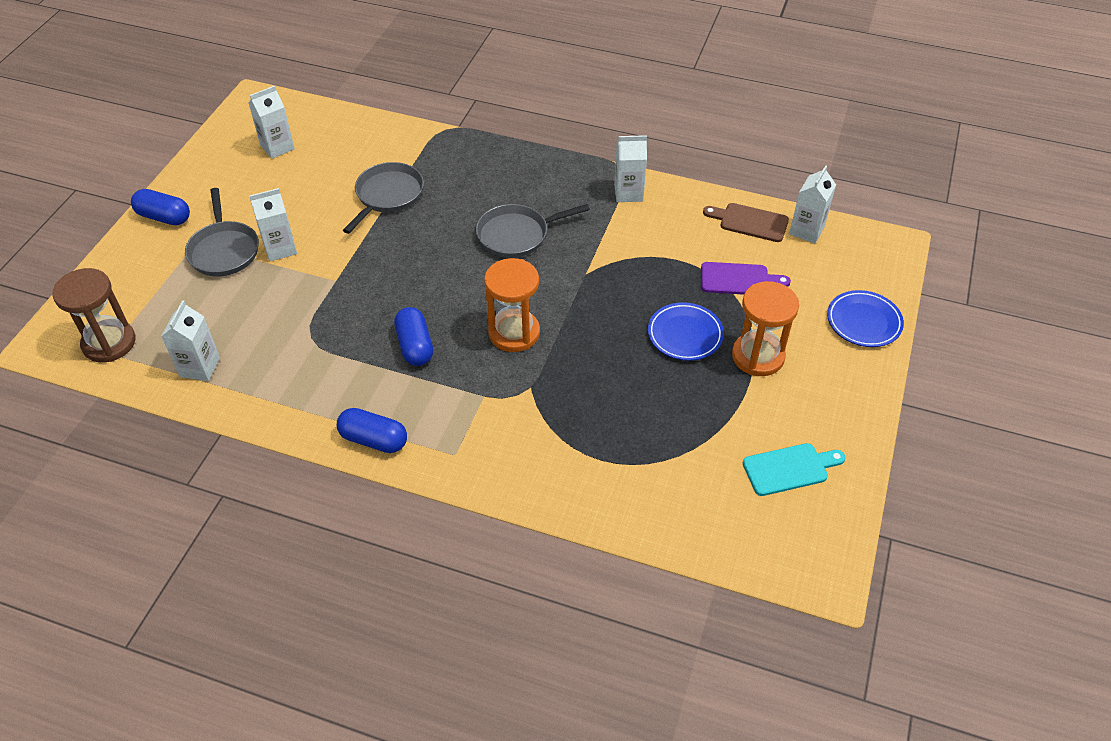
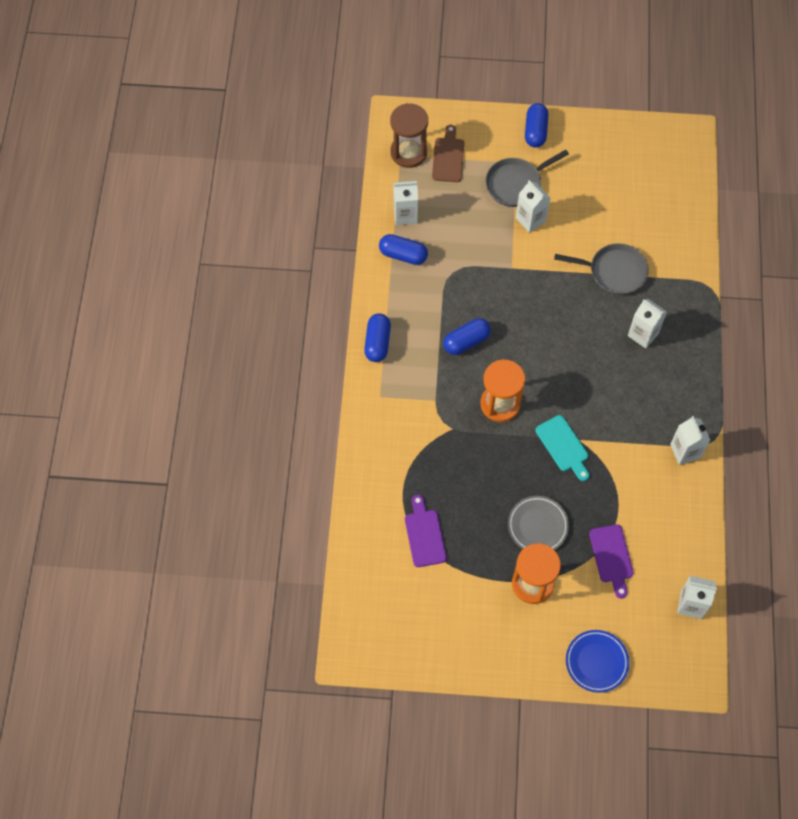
camera: 75 degrees right, 15 degrees up
white carton [249,85,295,159] -> white carton moved to [628,299,667,349]
grey pan [476,204,590,258] -> none
blue plate [648,302,724,361] -> grey plate [508,496,569,550]
brown cutting board [703,203,789,242] -> brown cutting board moved to [432,125,464,182]
turquoise cutting board [743,443,846,496] -> turquoise cutting board moved to [536,415,589,481]
none -> blue capsule [379,234,428,265]
none -> purple cutting board [405,495,446,567]

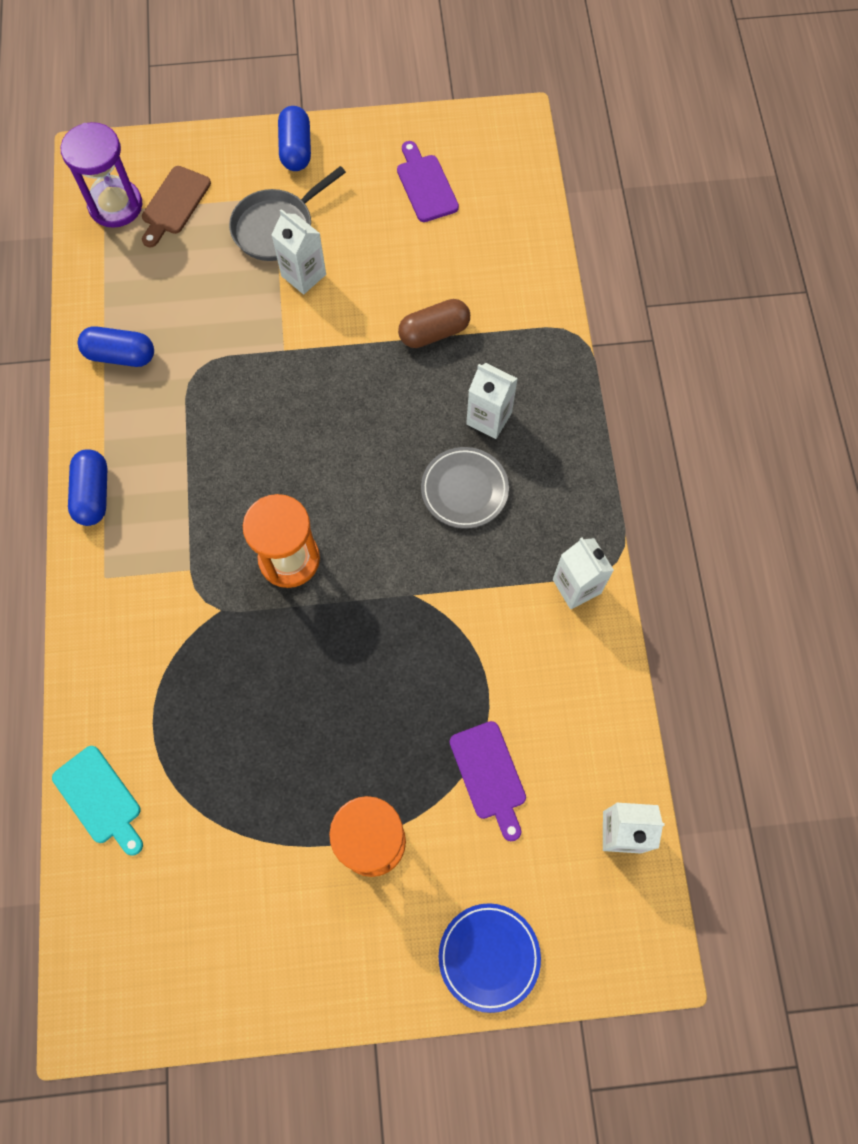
camera: 10 degrees left, 5 degrees up
brown hourglass [390,103,428,168] -> purple hourglass [61,122,142,228]
white carton [393,181,418,225] -> none
purple cutting board [405,495,446,567] -> purple cutting board moved to [397,141,459,222]
brown cutting board [432,125,464,182] -> brown cutting board turned 150 degrees counterclockwise [142,166,211,247]
blue capsule [443,318,491,355] -> none
grey plate [508,496,569,550] -> grey plate moved to [421,447,509,529]
turquoise cutting board [536,415,589,481] -> turquoise cutting board moved to [52,746,143,856]
grey pan [554,243,649,295] -> brown capsule [398,299,470,348]

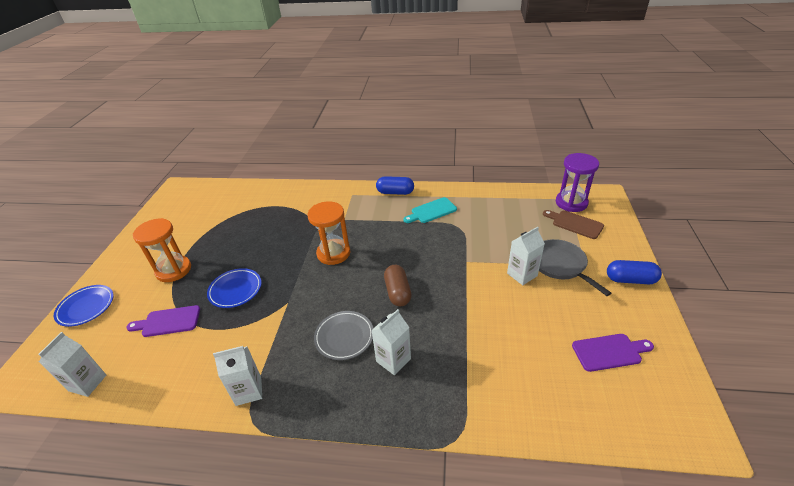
camera: 105 degrees right, 30 degrees down
turquoise cutting board [52,746,143,856] -> turquoise cutting board moved to [403,197,457,223]
blue capsule [78,326,154,367] -> none
brown capsule [398,299,470,348] -> brown capsule moved to [384,265,412,306]
none -> blue plate [207,268,262,308]

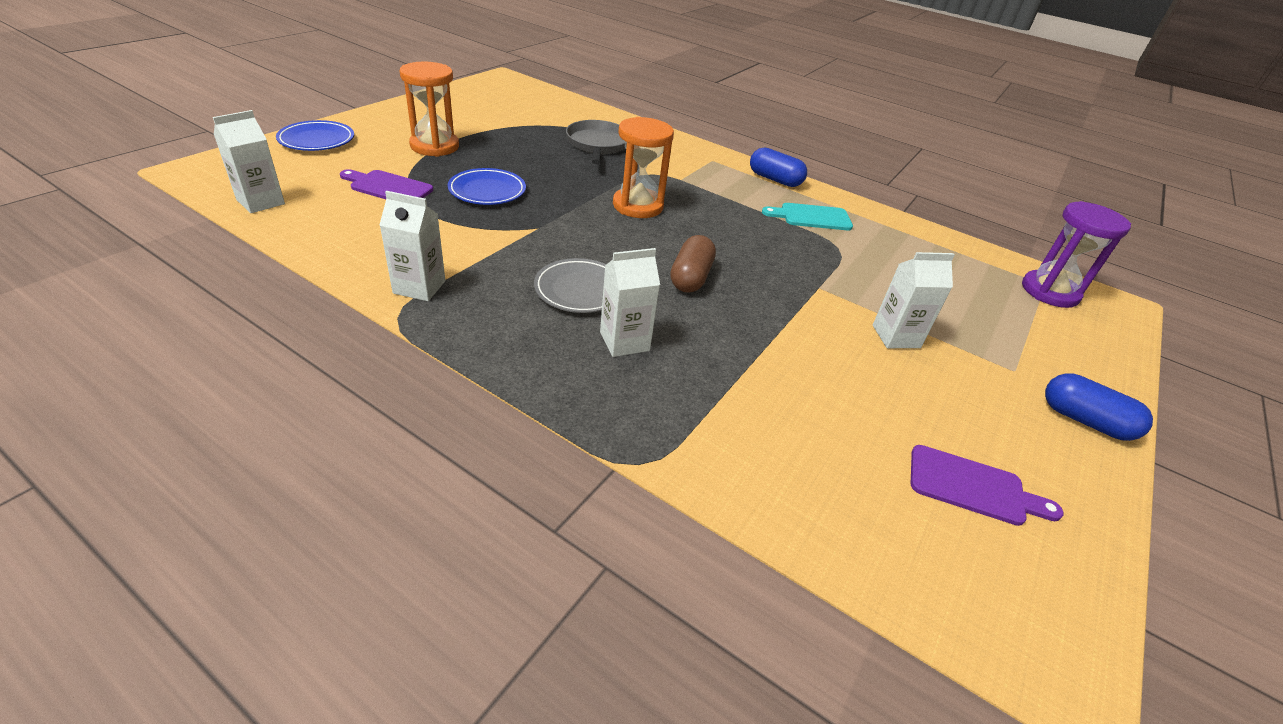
camera: 20 degrees right, 0 degrees up
grey pan [539,239,611,296] -> grey pan moved to [566,120,625,164]
brown cutting board [543,210,604,239] -> none

